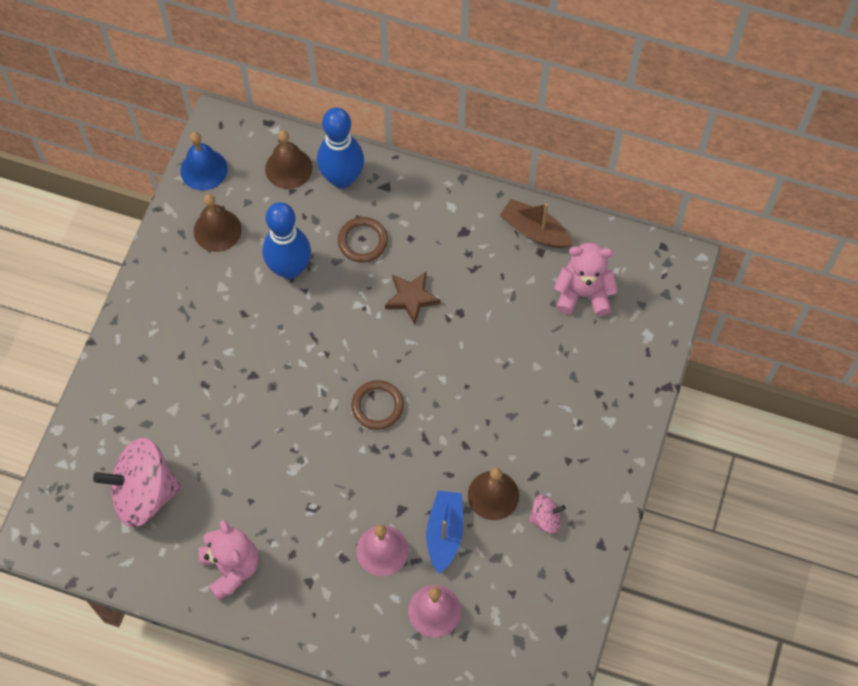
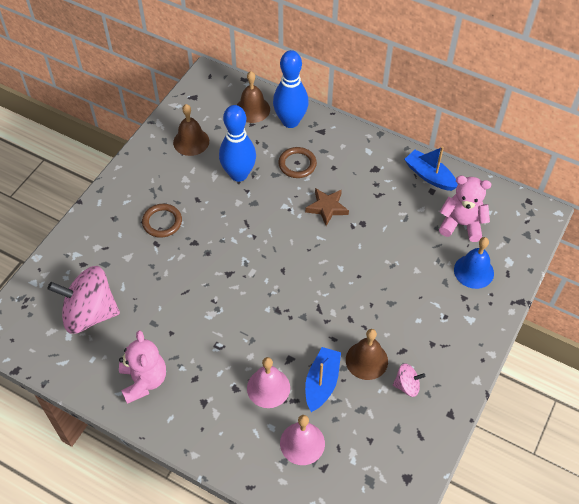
camera: 10 degrees right, 10 degrees down
blue bell [181,132,228,191] -> blue bell moved to [454,237,494,289]
brown ring [351,380,404,430] -> brown ring moved to [142,204,182,238]
brown boat [499,199,573,248] -> blue boat [404,147,458,191]

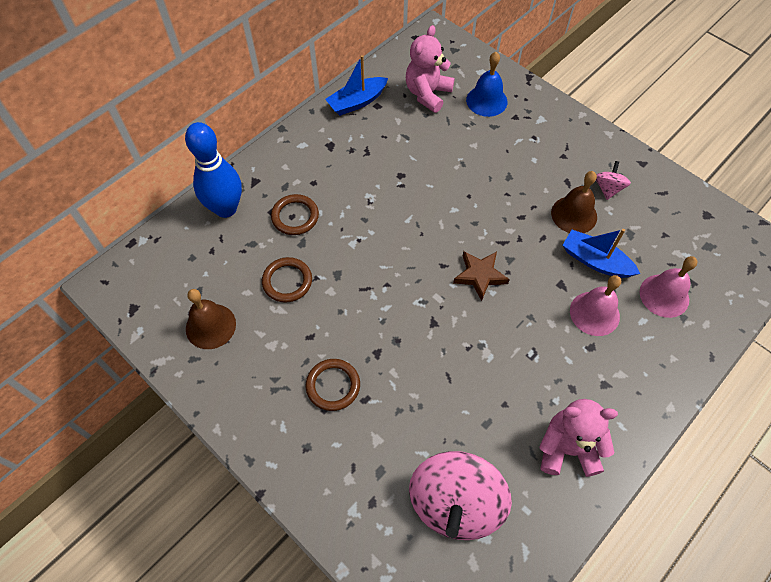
camera: 75 degrees left, 5 degrees up
blue bowling pin [219,105,256,182] -> brown ring [262,257,312,303]
brown bell [237,71,270,123] -> none
brown star [305,188,349,226] -> brown star moved to [453,251,510,301]

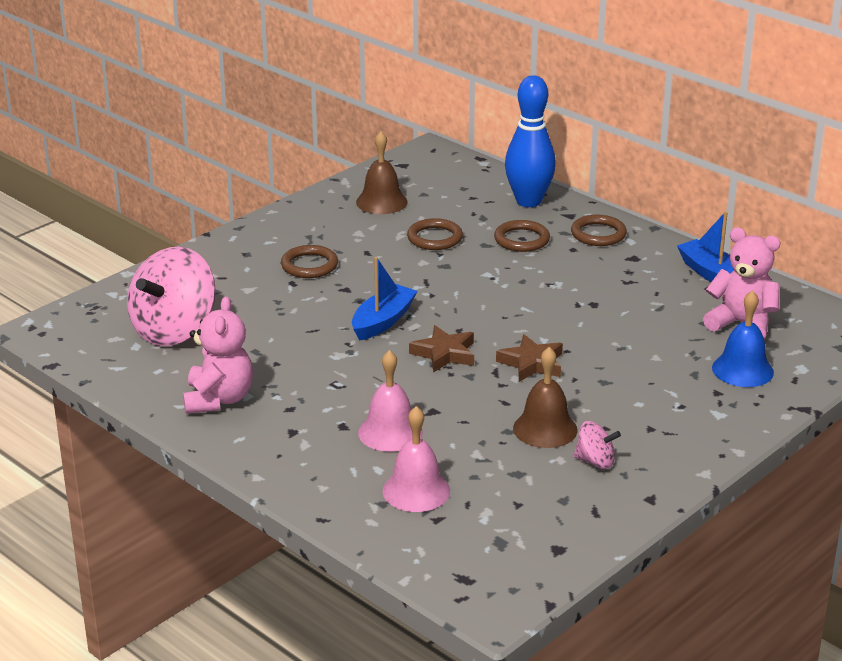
camera: 90 degrees right, 30 degrees down
pink spinning top [409,451,512,540] -> pink spinning top turned 75 degrees counterclockwise [127,247,216,346]
blue boat [562,229,640,278] -> blue boat moved to [352,257,417,341]
none -> brown star [496,334,563,382]
none -> brown ring [571,215,627,246]

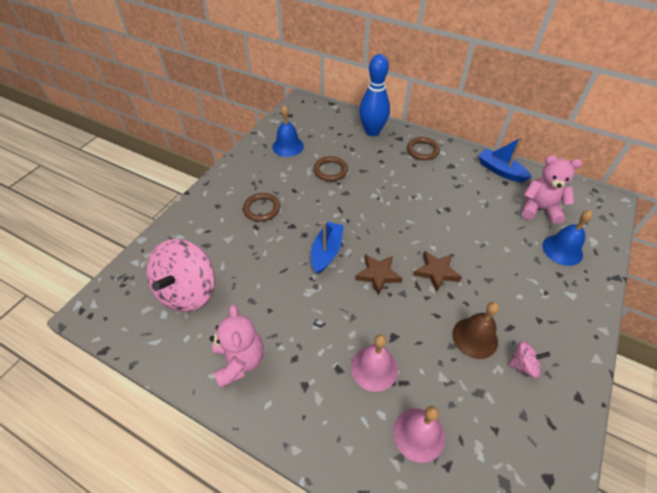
camera: 15 degrees left, 20 degrees up
brown bell [356,131,408,214] -> blue bell [272,105,304,157]
brown ring [494,220,550,252] -> none

